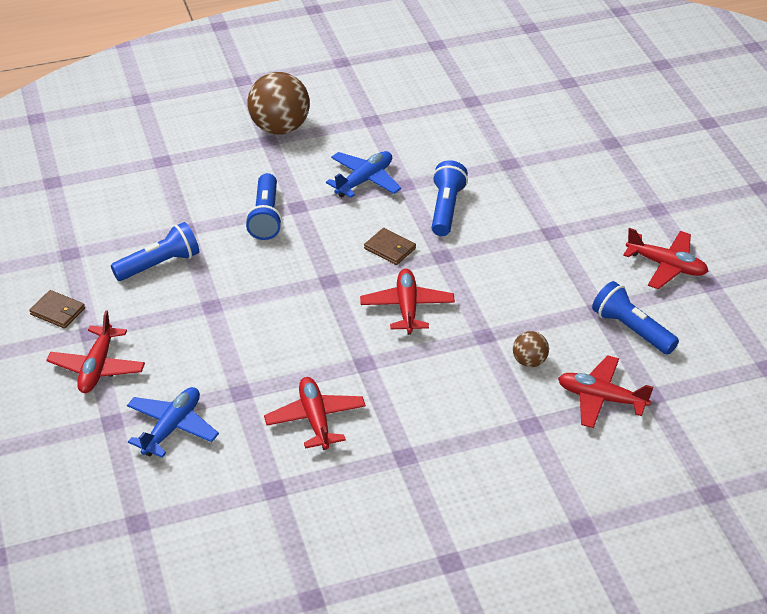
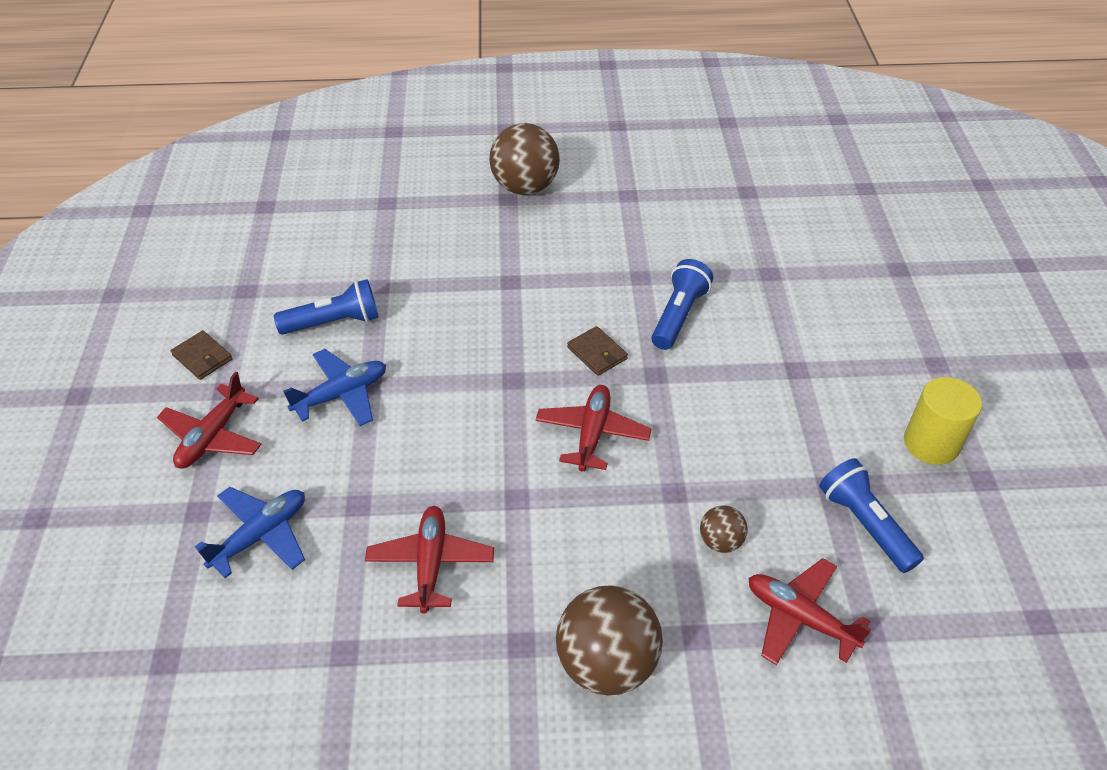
camera: 15 degrees right, 5 degrees up
blue flashlight [245,173,282,240] -> none
blue plane [326,151,401,198] -> blue plane moved to [283,349,386,426]
red plane [623,228,708,289] -> yellow cylinder [904,377,982,465]
none -> brown ball [556,585,663,695]

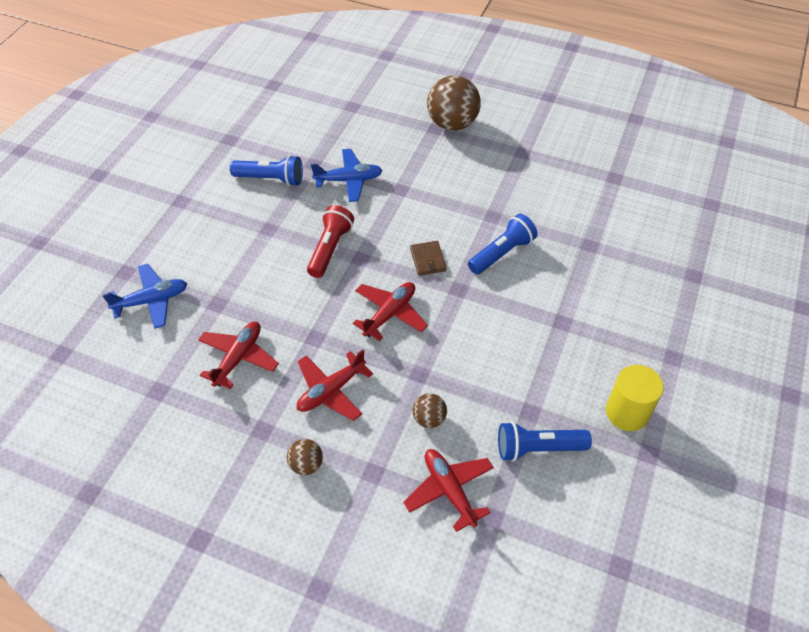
camera: 25 degrees right, 5 degrees up
red plane [157,371,262,468] -> red plane moved to [297,350,373,421]
brown wallet [171,330,233,380] -> none
blue plane [283,349,386,426] -> blue plane moved to [311,149,383,202]
brown ball [556,585,663,695] -> brown ball [287,439,323,475], size x0.49
blue flashlight [819,458,924,573] -> blue flashlight turned 90 degrees counterclockwise [498,421,592,462]
none -> red flashlight [307,205,354,278]

